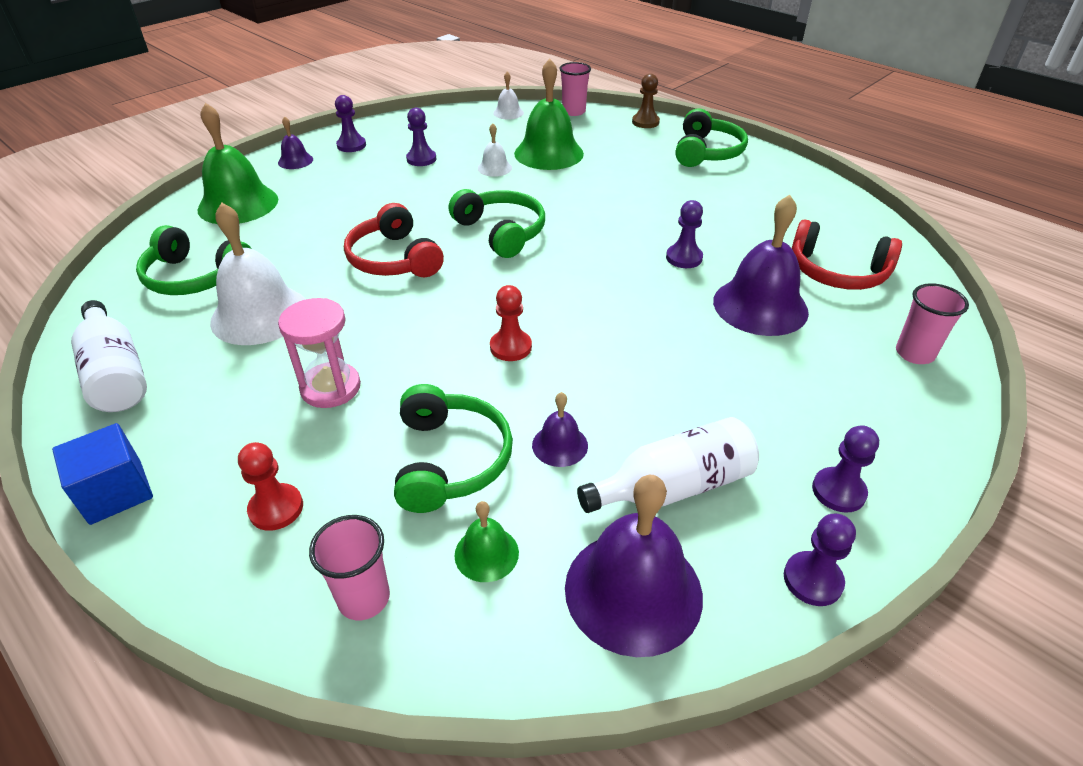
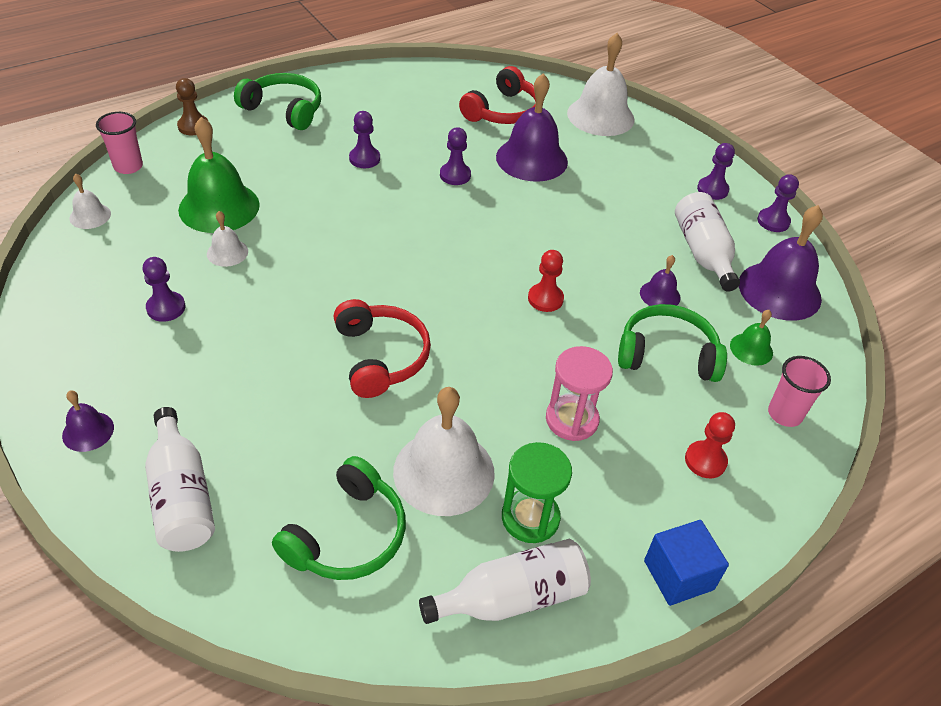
camera: 80 degrees left, 5 degrees up
green bell [198,103,278,224] -> white bottle [145,407,215,552]
purple pawn [335,95,366,152] -> purple pawn moved to [349,111,380,168]
red headphones [344,203,444,277] -> red headphones turned 90 degrees counterclockwise [334,299,431,398]
green headphones [449,189,545,258] -> none
pink cup [896,283,969,364] -> white bell [567,33,635,136]
none -> green hourglass [502,442,572,543]

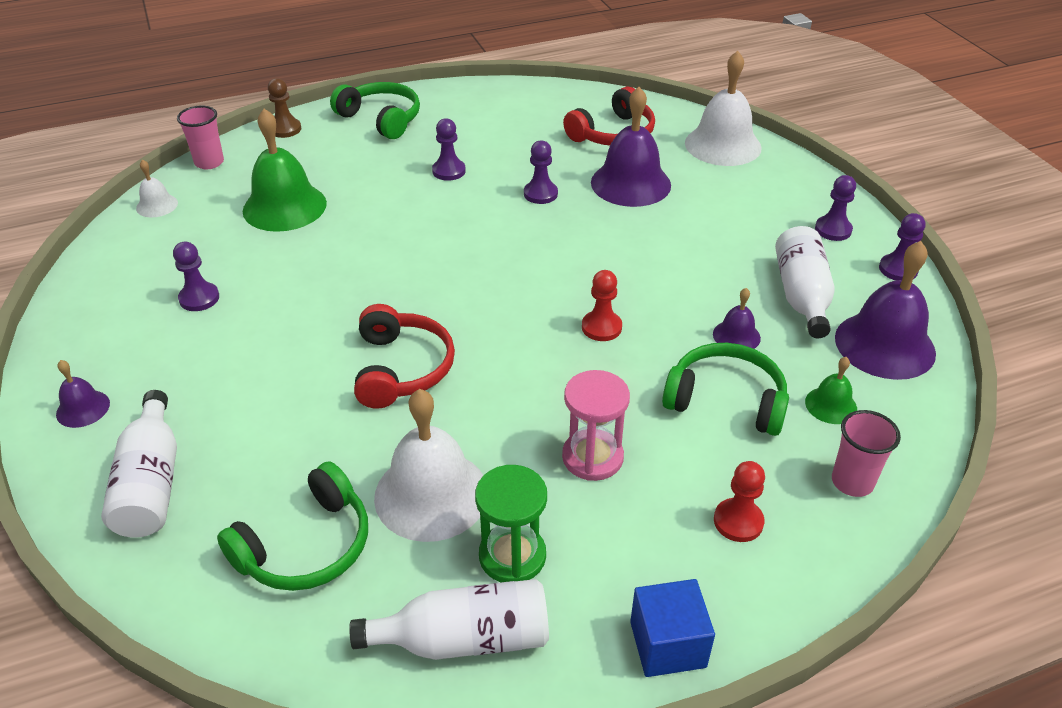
camera: 15 degrees right, 5 degrees down
white bell [207,211,248,267] -> none

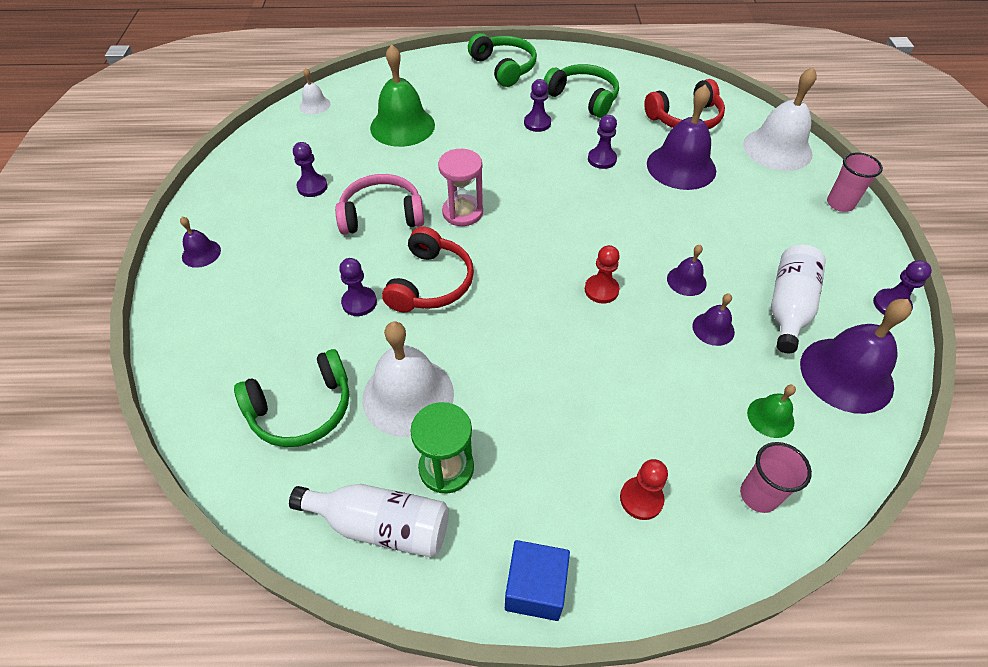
camera: 20 degrees right, 10 degrees up
white bottle [101,390,177,538] -> none
pink cup [177,105,224,169] -> pink cup moved to [827,153,883,212]
brown pawn [268,78,301,138] -> none
pink hourglass [562,370,630,481] -> pink hourglass moved to [438,149,483,226]
green headphones [662,343,789,436] -> green headphones moved to [544,64,619,118]
purple pawn [815,175,856,241] -> purple pawn moved to [339,258,377,316]
none -> pink headphones [335,174,424,234]
none -> purple bell [667,245,707,296]

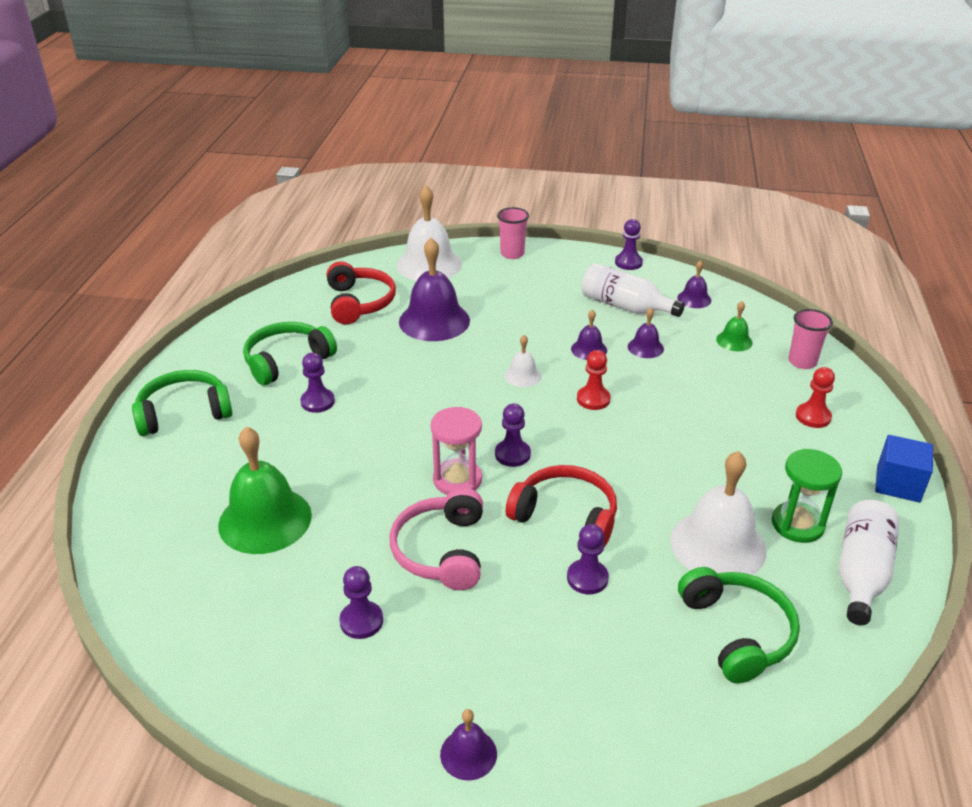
camera: 80 degrees left, 15 degrees down
white bell [300,68,330,114] -> white bell moved to [504,335,542,387]
purple pawn [588,115,617,169] -> purple pawn moved to [495,403,531,467]
purple bell [800,299,912,414] -> purple bell [677,260,711,308], size x0.49

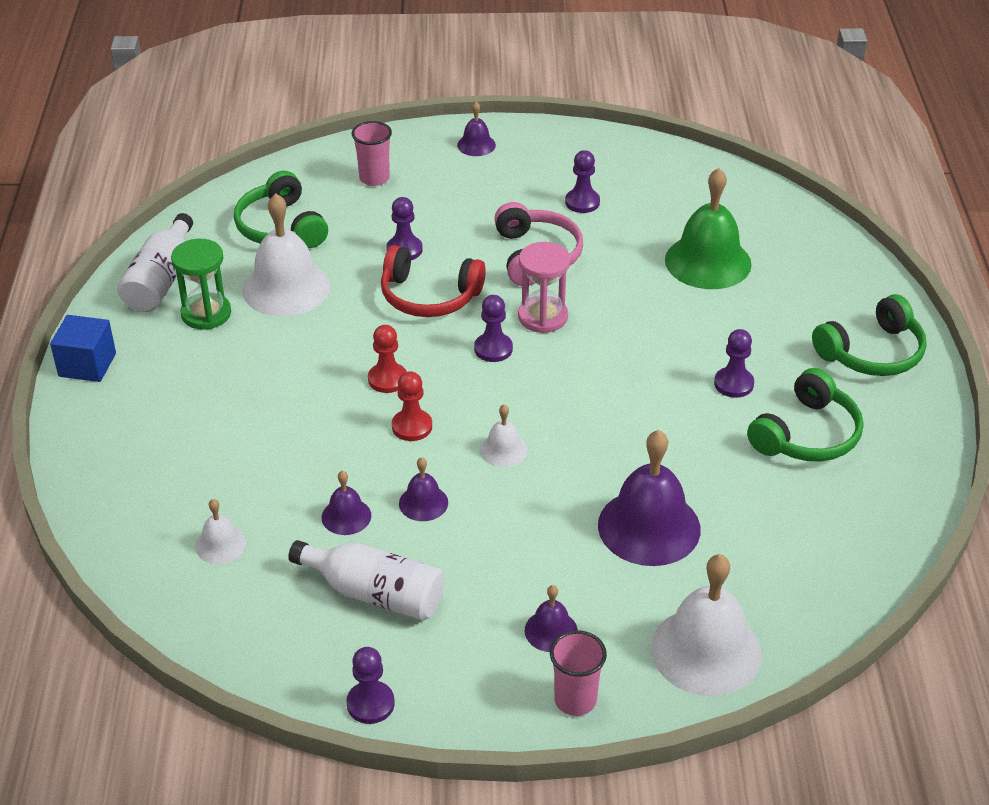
camera: 170 degrees right, 5 degrees up
red headphones [327,261,396,324] -> none
purple bell [677,260,711,308] -> purple bell moved to [525,585,578,652]
green bell [716,301,753,351] -> white bell [195,499,246,564]
pink cup [788,309,833,369] -> pink cup moved to [352,121,392,186]
red pawn [796,367,835,428] -> red pawn moved to [368,325,407,393]

